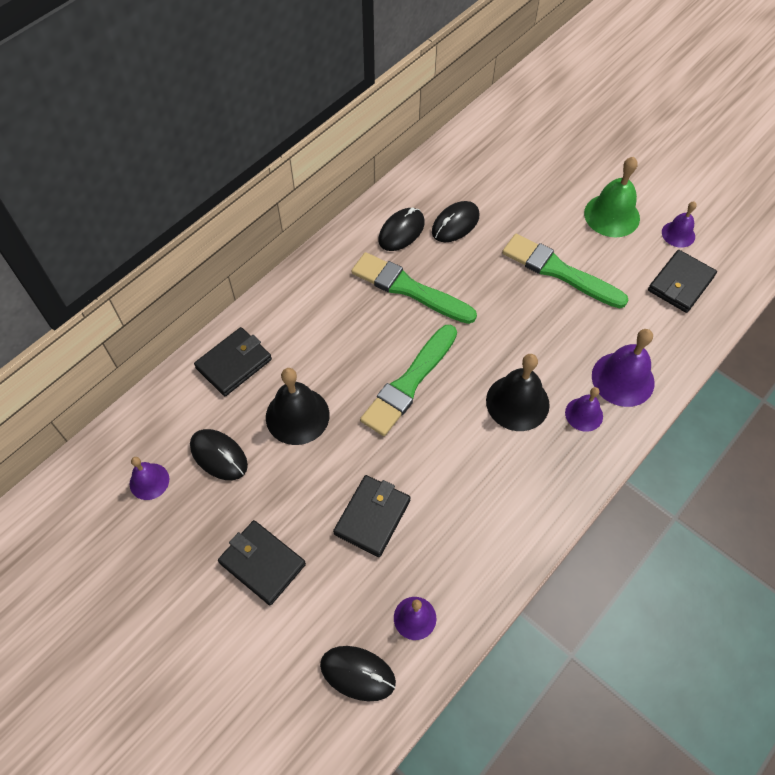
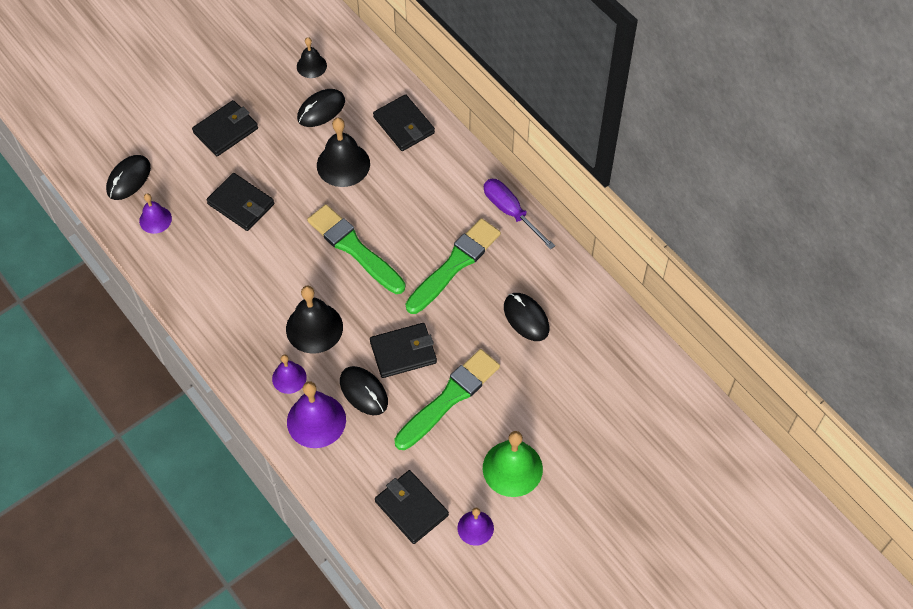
camera: 100 degrees right, 0 degrees up
purple bell [130,457,169,500] -> black bell [297,37,327,78]
black mouse [378,208,425,251] -> black mouse moved to [340,366,388,415]
none -> black wallet [370,323,437,378]
none -> purple screwdriver [484,179,555,250]

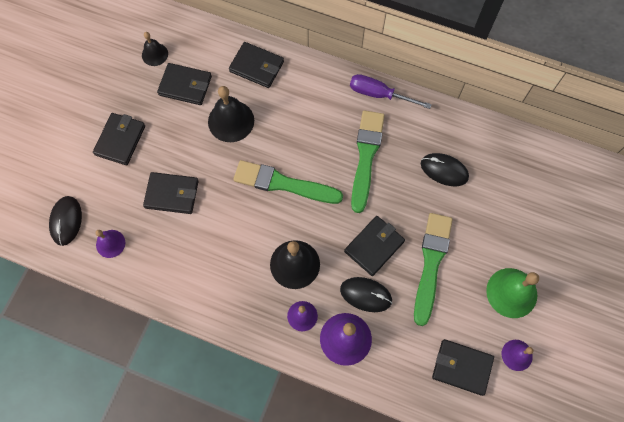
camera: 30 degrees left, 10 degrees up
black mouse [297,89,345,127] -> black wallet [157,63,212,105]

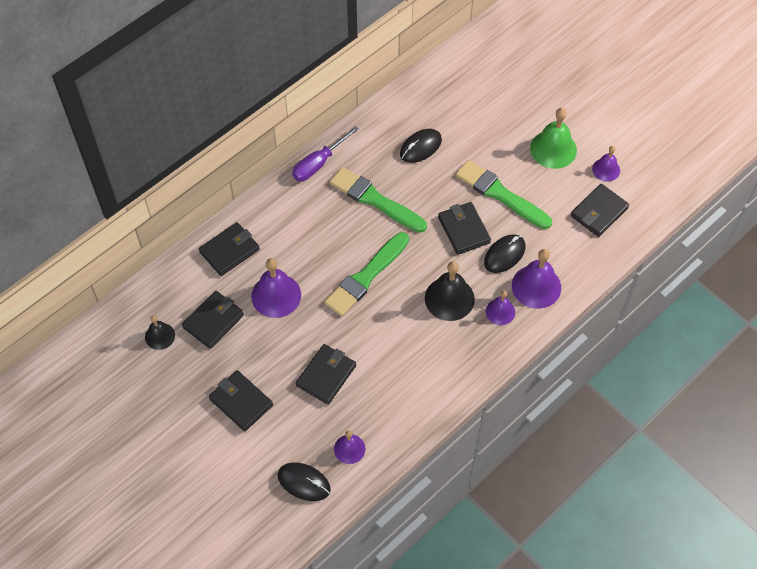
camera: 65 degrees left, 10 degrees down
black bell [208,86,254,142] -> purple bell [251,258,301,318]

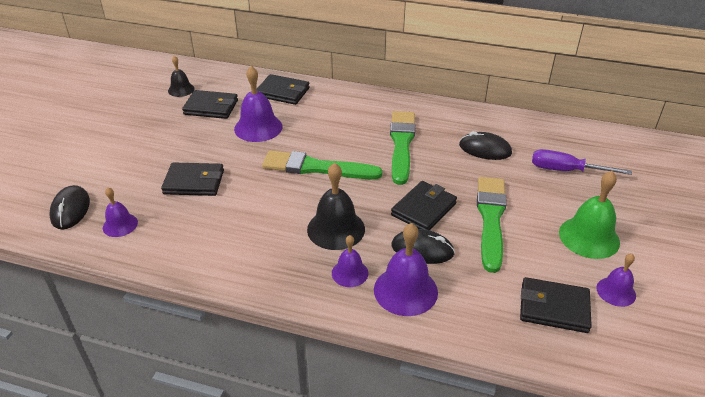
camera: 60 degrees right, 20 degrees down
black wallet [209,370,273,431] -> none
purple screwdriver [292,126,359,181] -> purple screwdriver moved to [532,149,632,175]

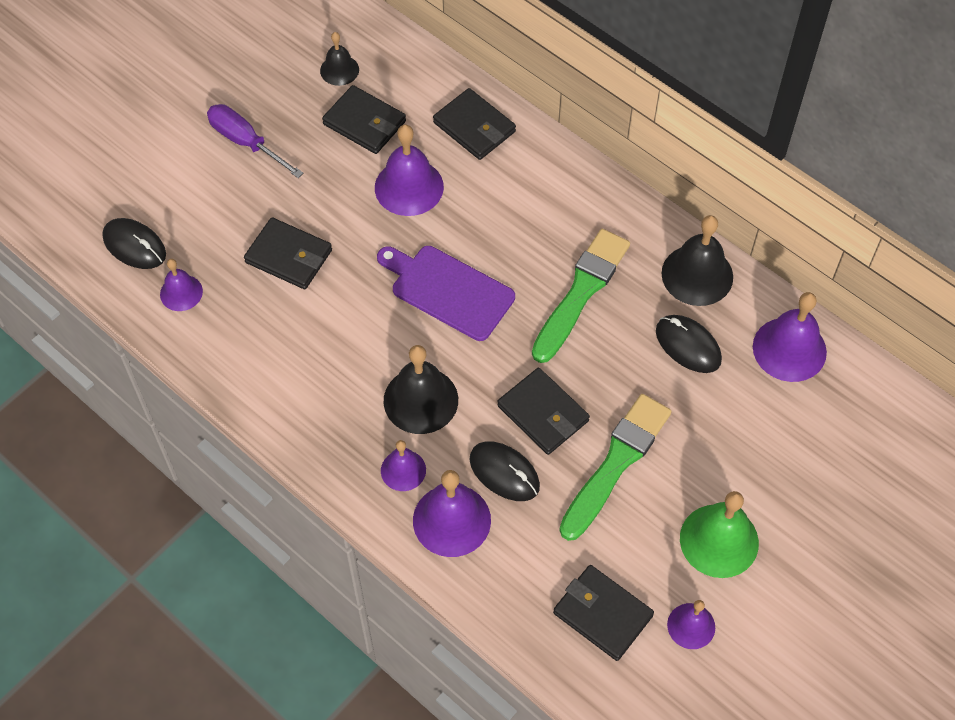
camera: 25 degrees right, 20 degrees up
black mouse [49,185,90,229] -> black mouse turned 75 degrees counterclockwise [102,218,166,269]
green brush [262,150,383,180] -> purple cutting board [377,246,515,341]
black wallet [391,181,457,230] -> black wallet turned 75 degrees clockwise [497,368,590,455]
purple screwdriver [532,149,632,175] -> purple screwdriver moved to [207,104,304,178]
none -> black bell [662,215,733,306]
none -> purple bell [753,292,827,382]

